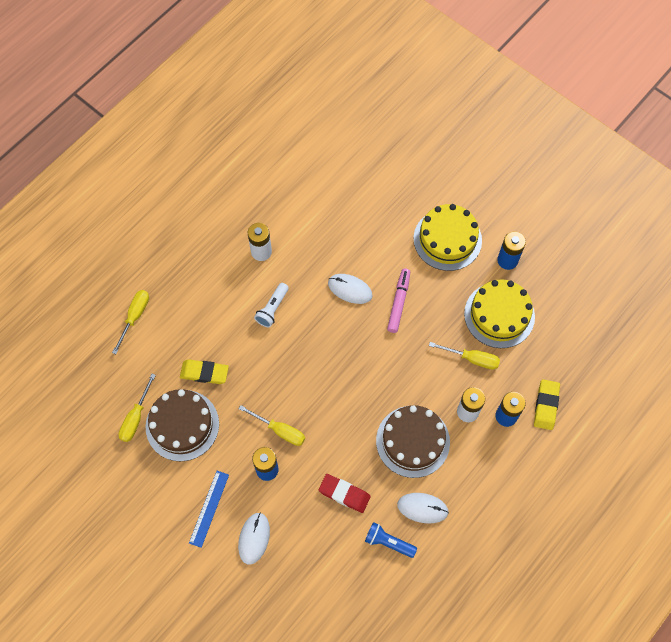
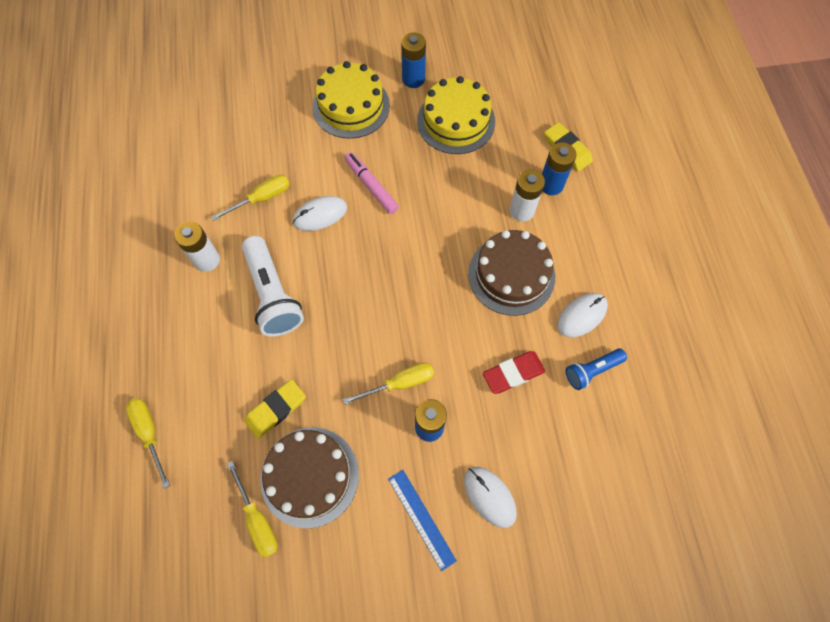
camera: 50 degrees left, 0 degrees up
white flashlight [254,283,289,327] -> white flashlight [242,236,304,337], size x1.76
yellow screwdriver [429,342,500,369] -> yellow screwdriver moved to [211,175,290,221]

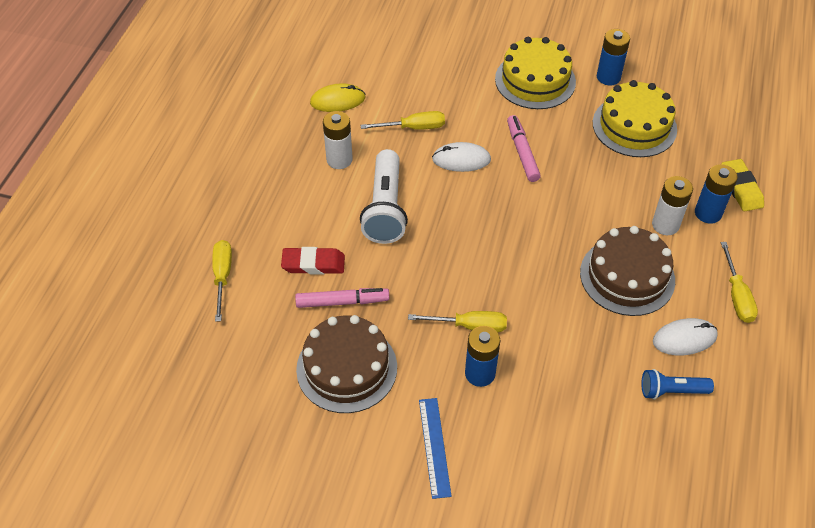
camera: 25 degrees right, 15 degrees down
yellow screwdriver [227,461,278,558] -> yellow screwdriver moved to [721,242,758,323]
yellow eraser [244,379,306,439] -> pink marker [295,288,389,308]
white mouse [464,467,517,528] -> none
red eraser [483,351,545,394] -> red eraser moved to [281,247,345,274]
none -> yellow mouse [310,83,365,112]

